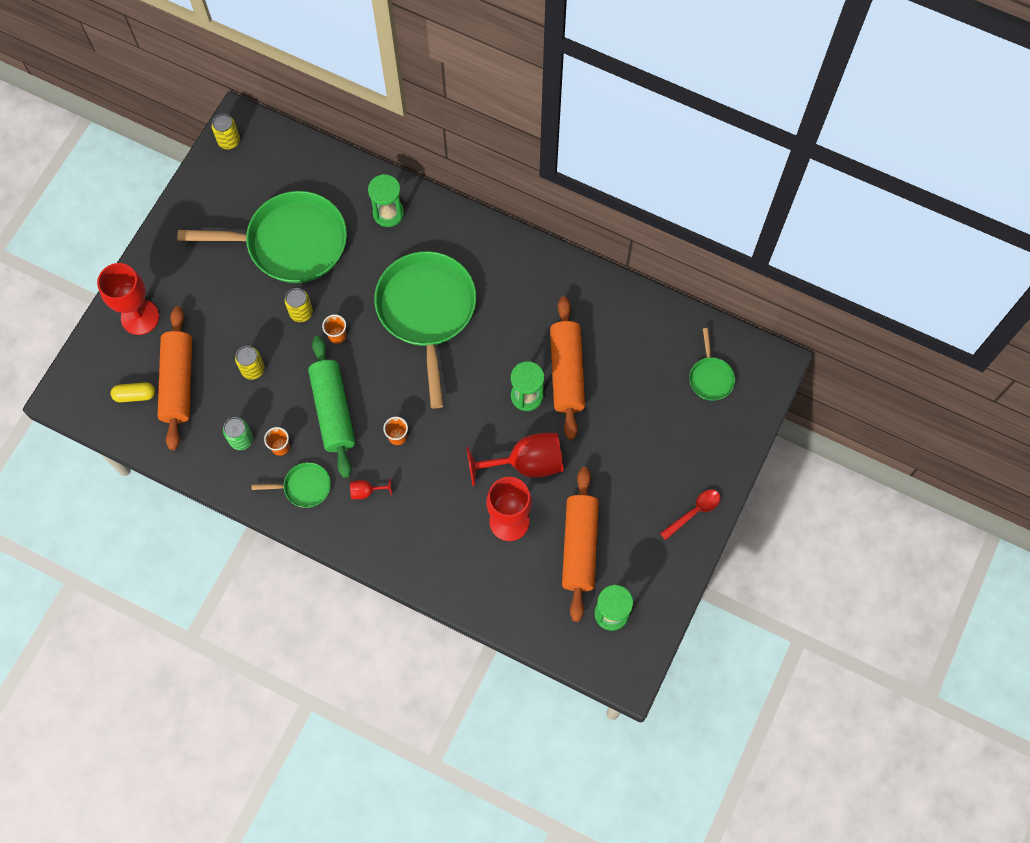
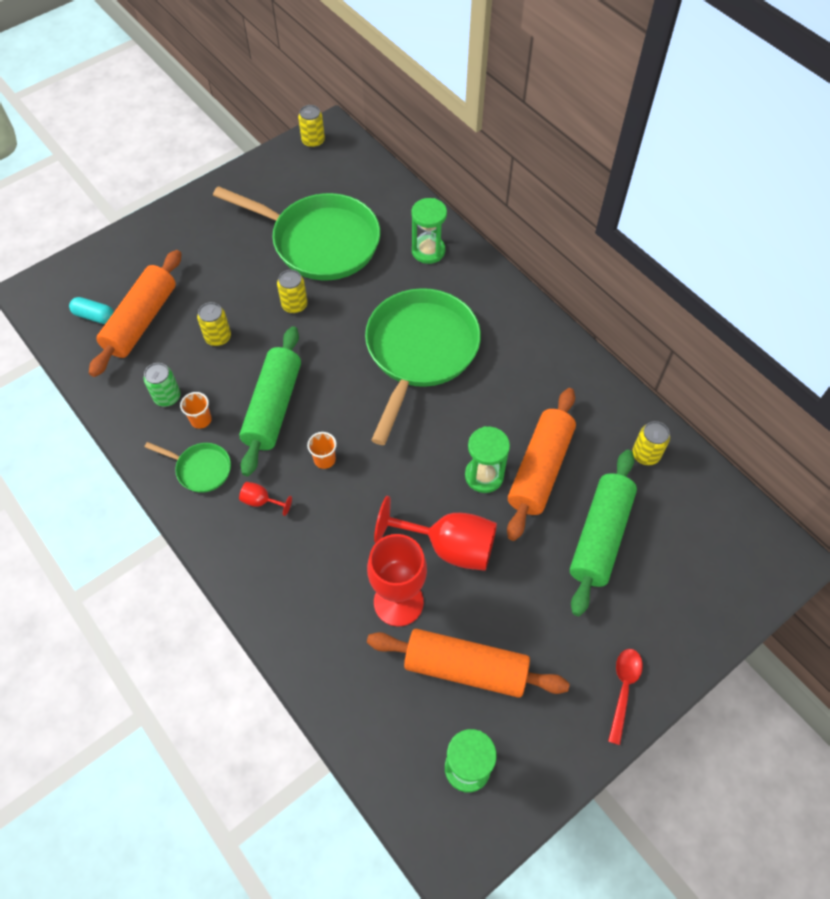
camera: 25 degrees right, 10 degrees down
red goblet [97,263,159,335] -> none
yellow capsule [111,382,155,402] -> turquoise capsule [69,297,114,324]
orange cup [322,314,346,344] -> none
orange rolling pin [562,467,599,622] -> orange rolling pin turned 75 degrees clockwise [367,629,570,698]
red spoon [660,490,721,540] -> red spoon turned 60 degrees counterclockwise [608,649,643,745]
green pan [689,328,735,401] -> none
none -> green rolling pin [570,450,637,616]
none -> yellow can [632,421,670,465]

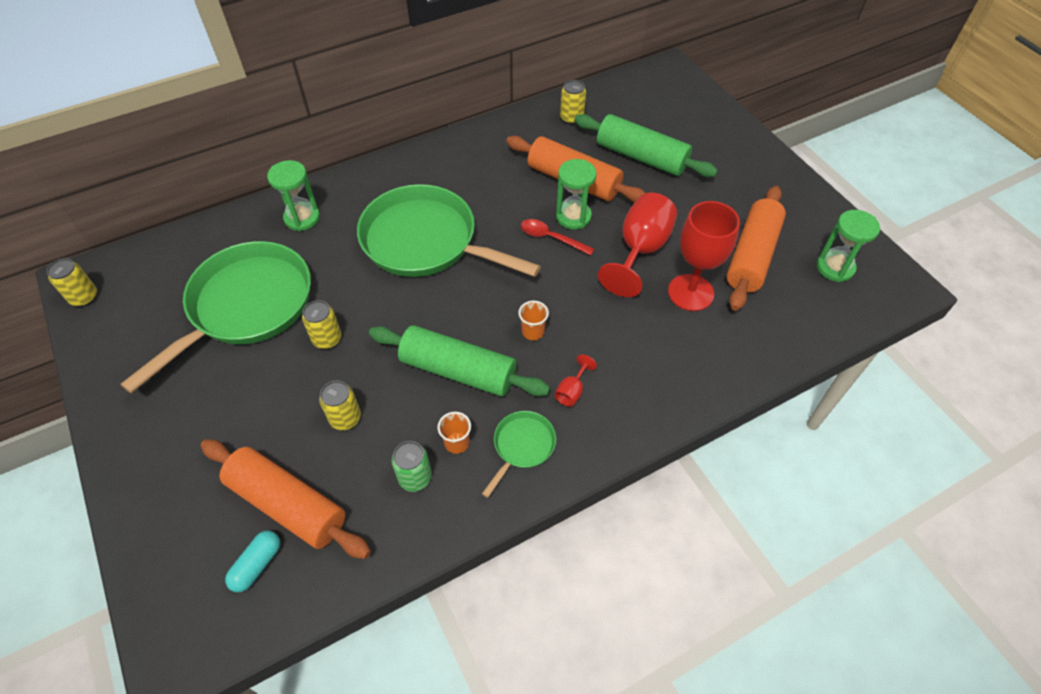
camera: 80 degrees left, 5 degrees down
red spoon [608,649,643,745] -> red spoon moved to [521,219,594,255]

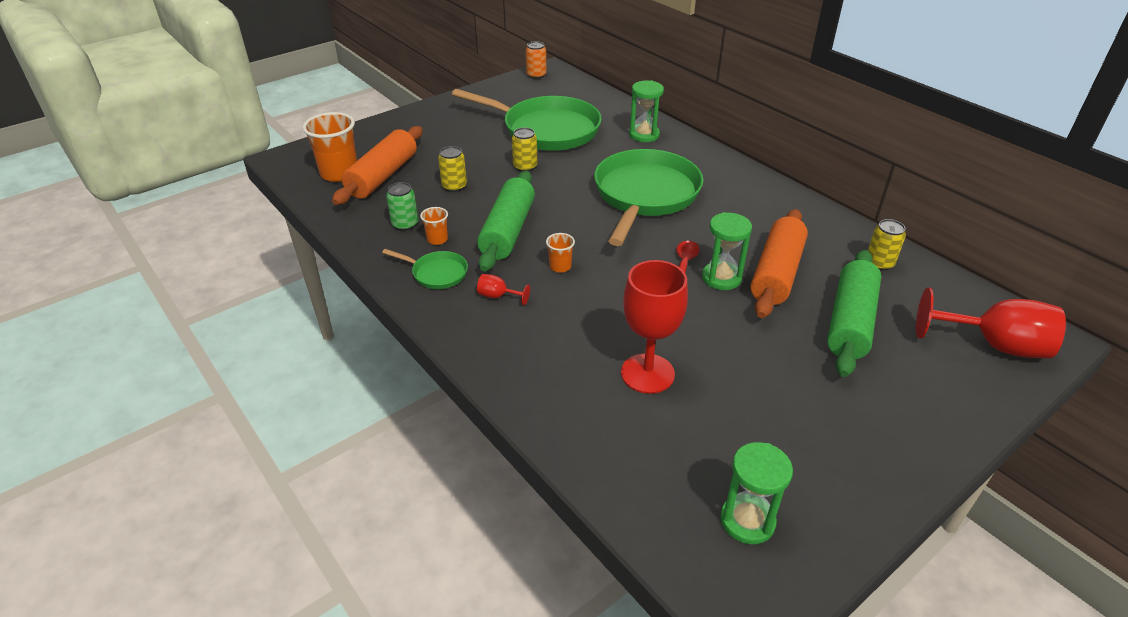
camera: 80 degrees right, 15 degrees down
yellow can [47,258,97,306] -> orange can [526,41,547,79]
turquoise capsule [225,530,280,593] -> orange cup [302,112,357,182]
red goblet [598,192,677,297] -> red goblet moved to [916,288,1066,359]
orange rolling pin [727,186,786,311] -> none

